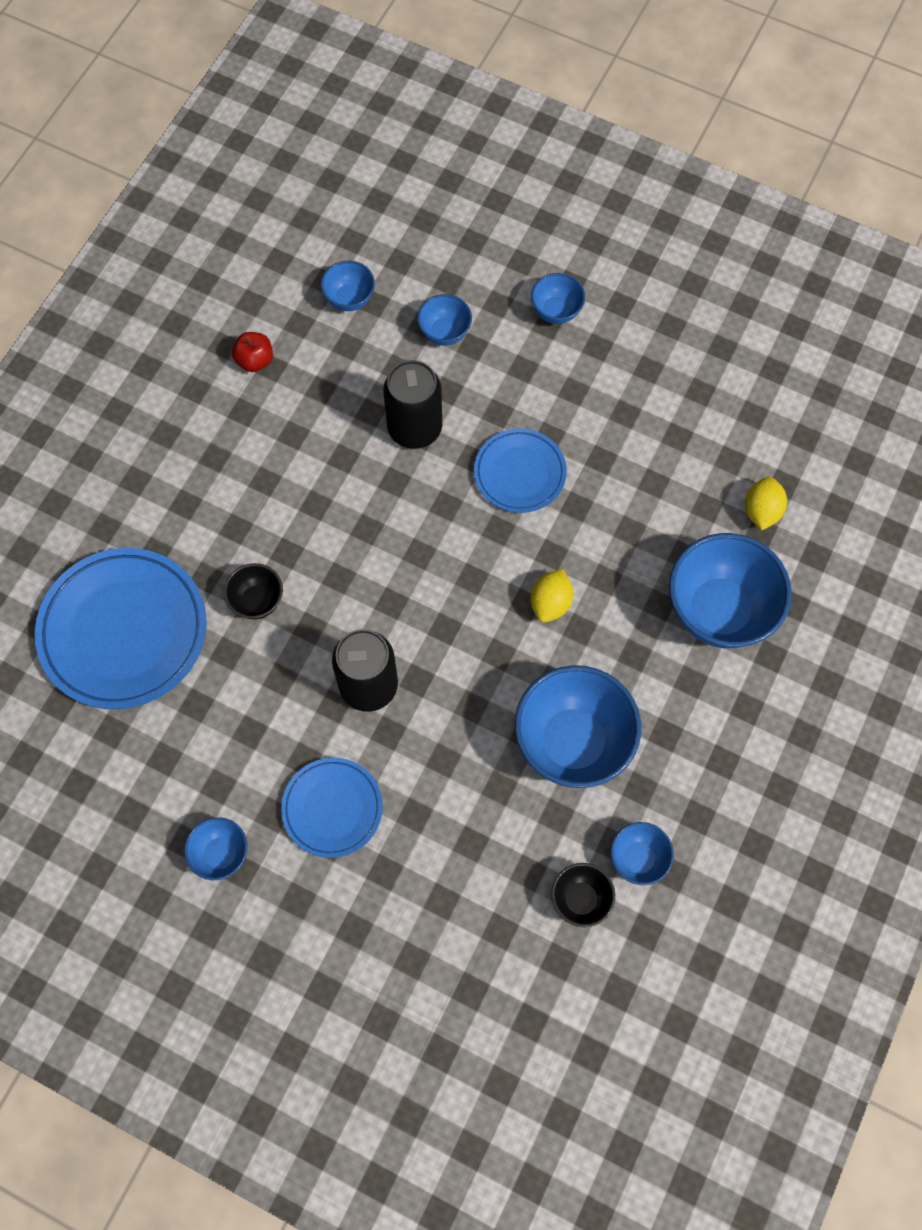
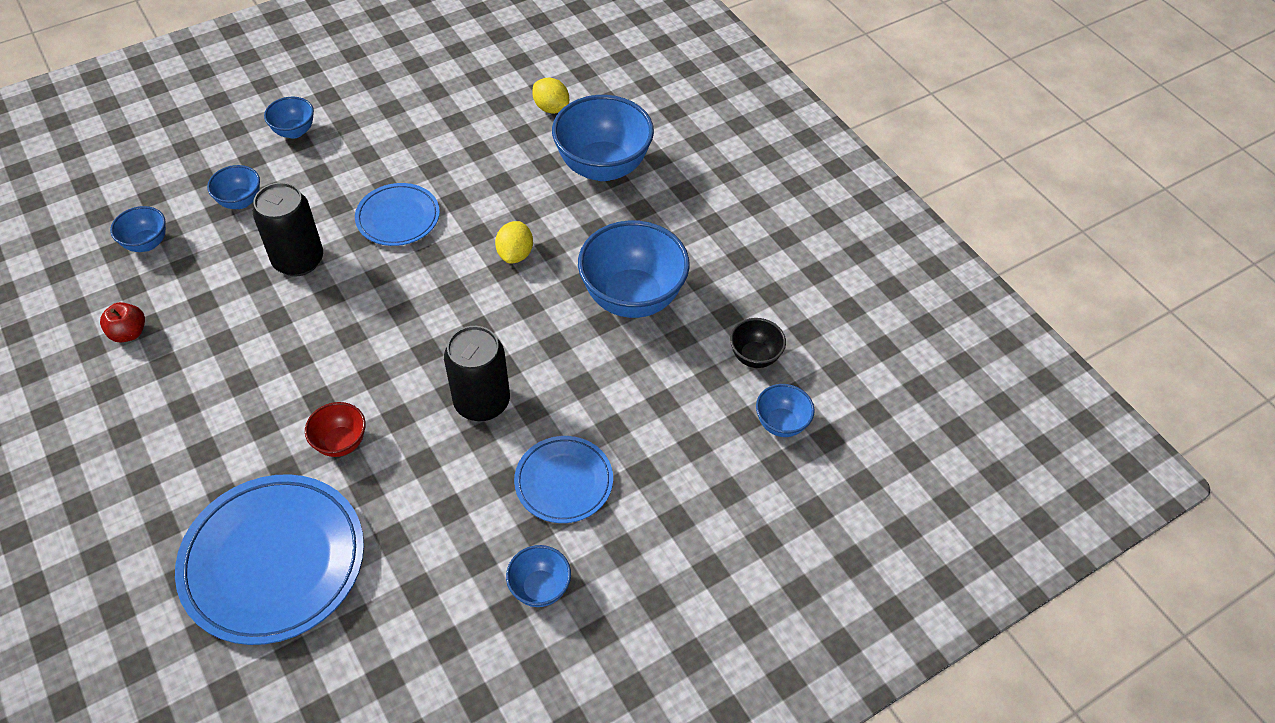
camera: 60 degrees left, 15 degrees down
black bowl [224,563,283,619] -> red bowl [305,402,366,457]
yellow lemon [531,569,573,623] -> yellow lemon turned 45 degrees clockwise [495,221,533,263]
blue bowl [611,822,674,885] -> blue bowl moved to [756,384,815,437]

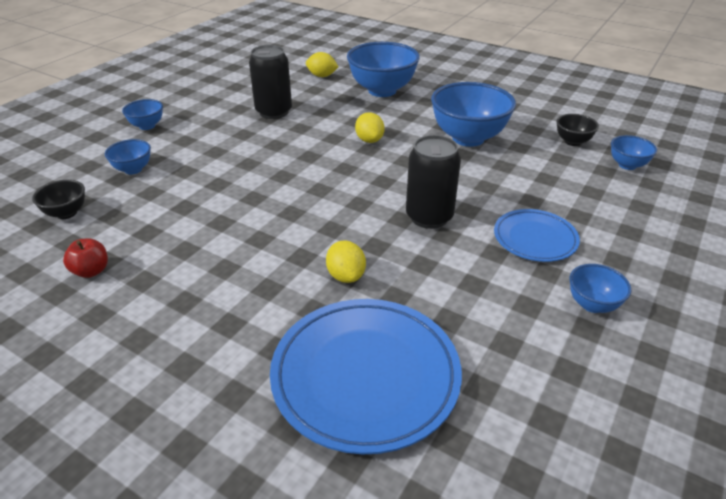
camera: 25 degrees left, 15 degrees down
blue bowl [110,206,166,252] -> black bowl [32,180,85,219]
black can [253,182,323,276] -> black can moved to [249,45,292,119]
red bowl [305,402,366,457] -> yellow lemon [326,240,366,283]
blue plate [355,183,440,246] -> none

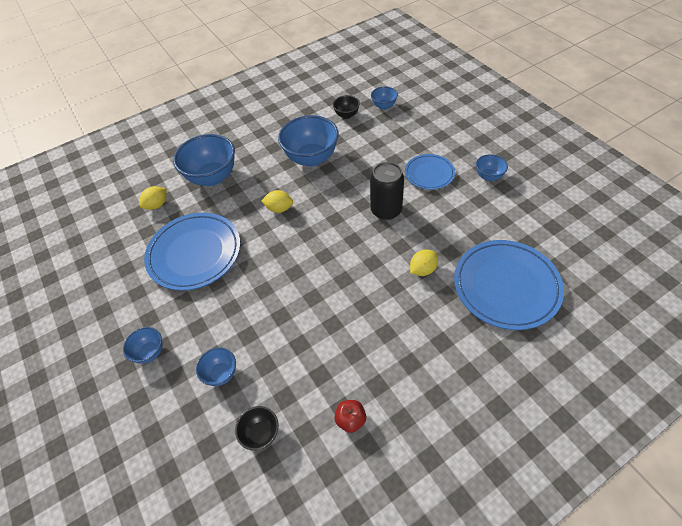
camera: 60 degrees left, 15 degrees up
black can [249,45,292,119] -> blue plate [144,213,241,291]
yellow lemon [326,240,366,283] -> yellow lemon turned 45 degrees counterclockwise [410,249,438,276]

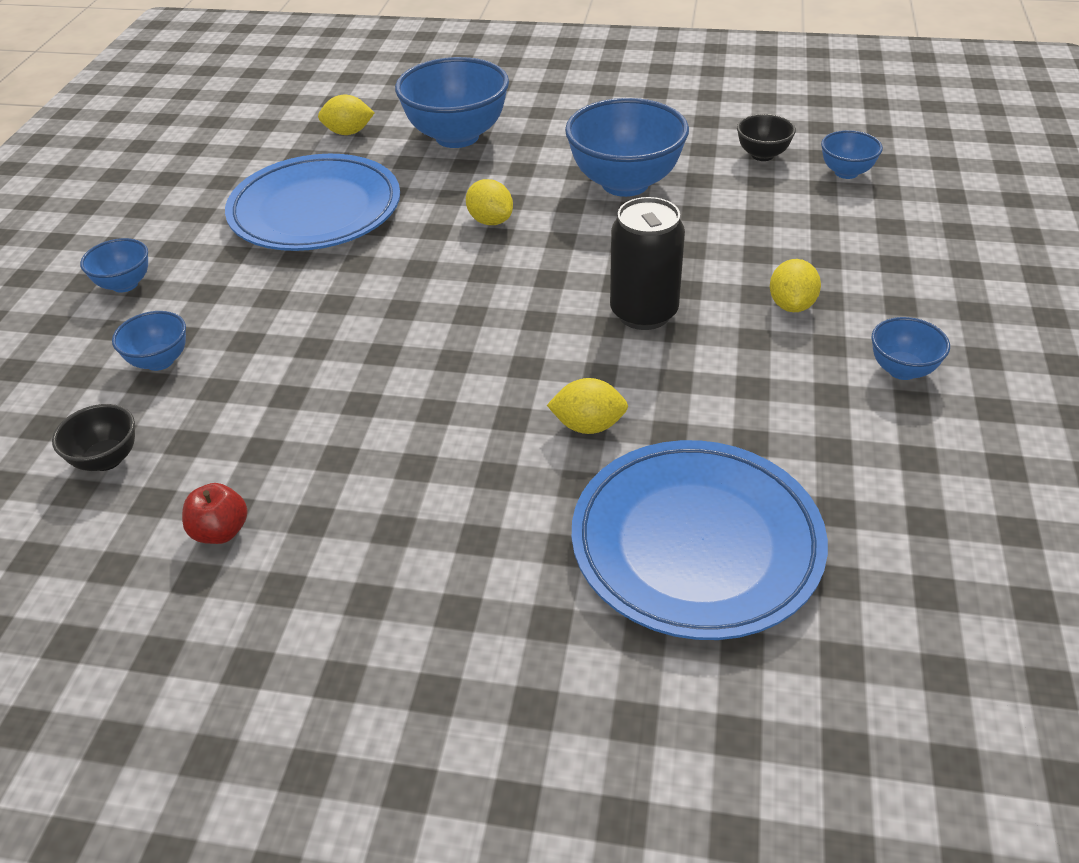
camera: 40 degrees right, 10 degrees down
blue plate [405,154,455,190] -> yellow lemon [770,259,821,312]

